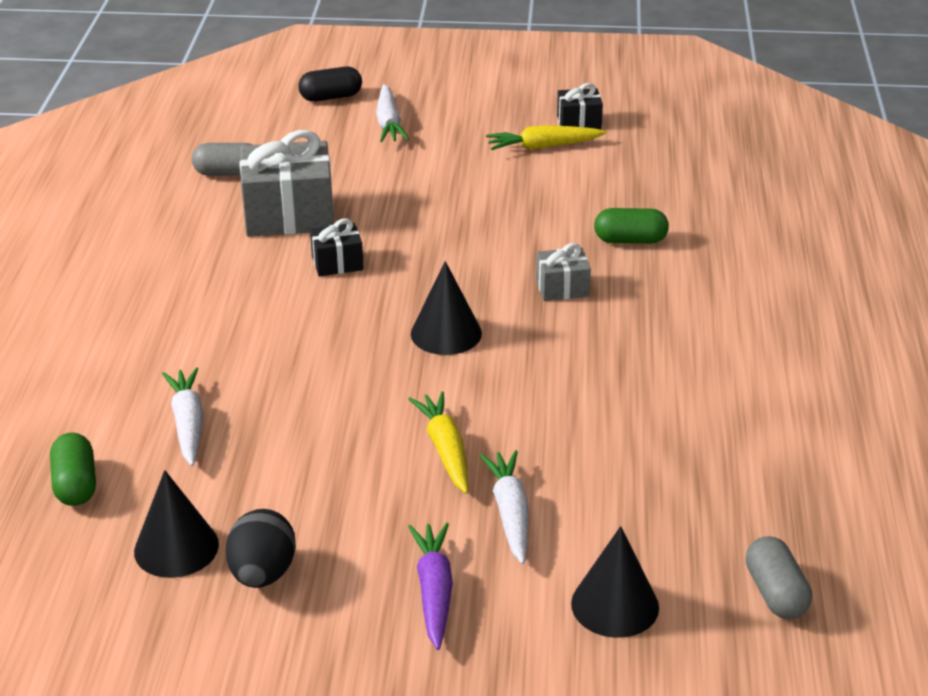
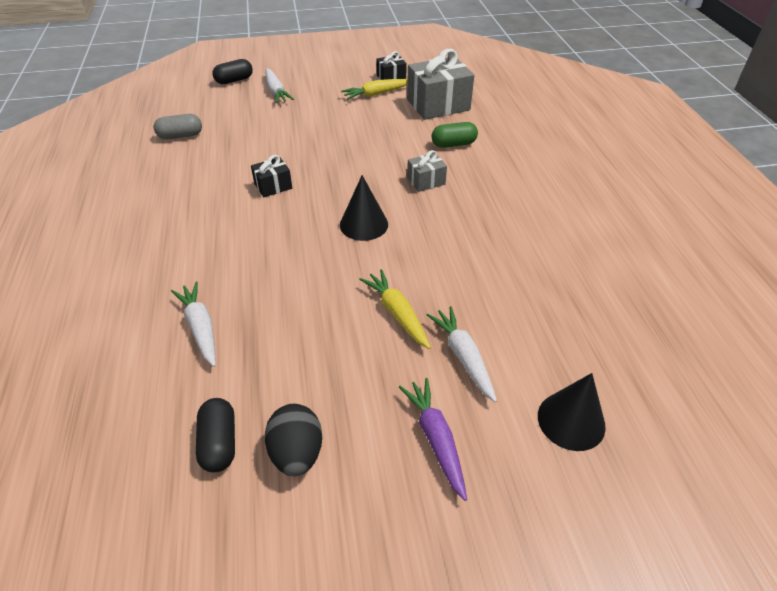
camera: 15 degrees left, 10 degrees up
green capsule [50,433,96,506] -> none
black cone [134,470,219,578] -> black capsule [196,398,235,472]
grey gift [240,130,334,237] -> grey gift moved to [407,49,474,120]
grey capsule [746,536,812,619] -> none

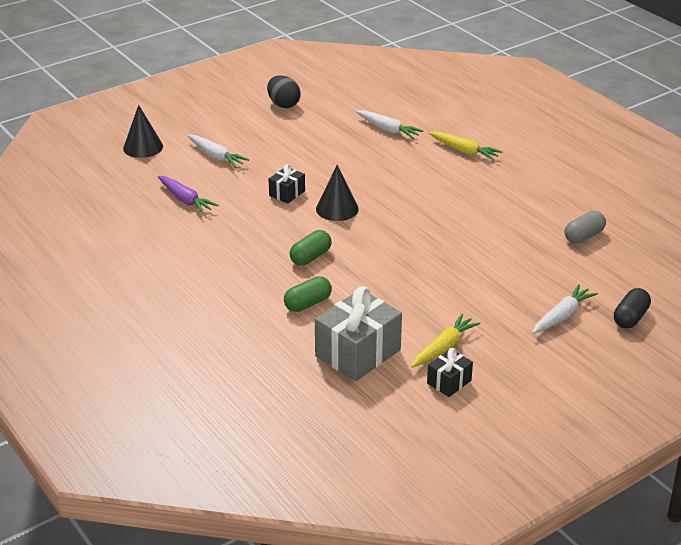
camera: 155 degrees right, 10 degrees down
black capsule [196,398,235,472] -> none
black gift [251,155,292,197] -> black gift moved to [269,164,305,203]
white carrot [265,68,294,103] -> white carrot turned 90 degrees clockwise [532,284,598,334]
yellow carrot [359,269,431,349] -> yellow carrot moved to [429,132,503,161]
purple carrot [399,378,467,501] -> purple carrot moved to [158,176,219,214]
grey gift [407,150,447,192] -> green capsule [290,230,332,266]

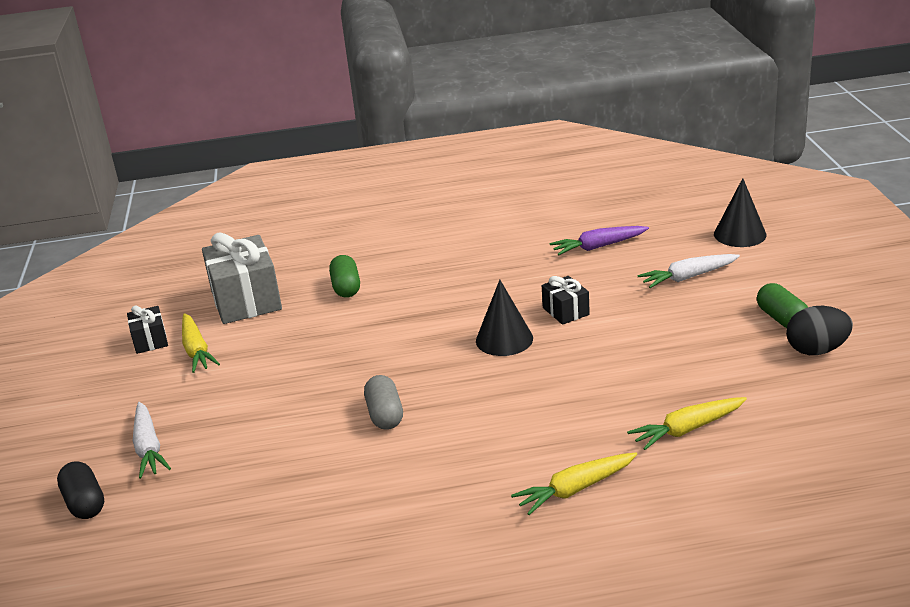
camera: 120 degrees right, 5 degrees down
green capsule [290,230,332,266] -> green capsule moved to [757,283,808,328]
white carrot [356,110,423,139] -> yellow carrot [627,397,747,450]
grey capsule [565,211,606,244] -> grey capsule moved to [364,375,403,430]

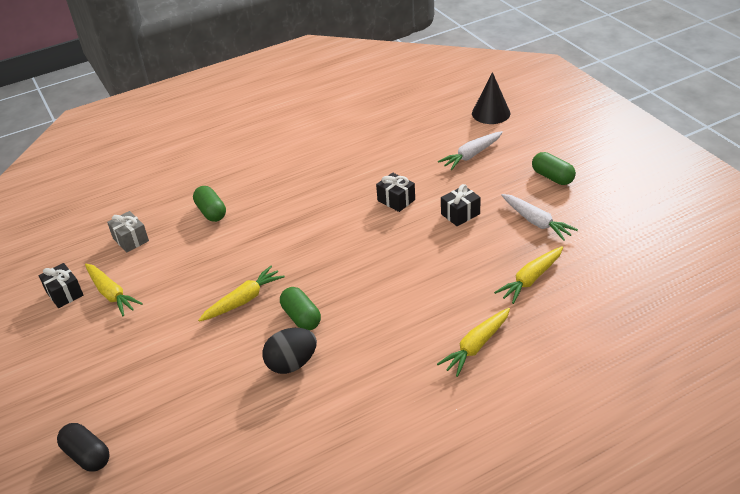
camera: 20 degrees left, 10 degrees up
white carrot [133,402,171,479] -> white carrot moved to [501,194,578,241]
grey gift [202,233,282,324] -> grey gift [107,211,149,253], size x0.51
grey capsule [364,375,403,430] -> green capsule [280,287,321,331]
black cone [476,280,533,356] -> none
purple carrot [549,226,649,255] -> none
black egg [786,306,853,355] -> black egg moved to [263,328,317,374]
none -> yellow carrot [198,266,285,322]
none -> black gift [441,184,481,226]

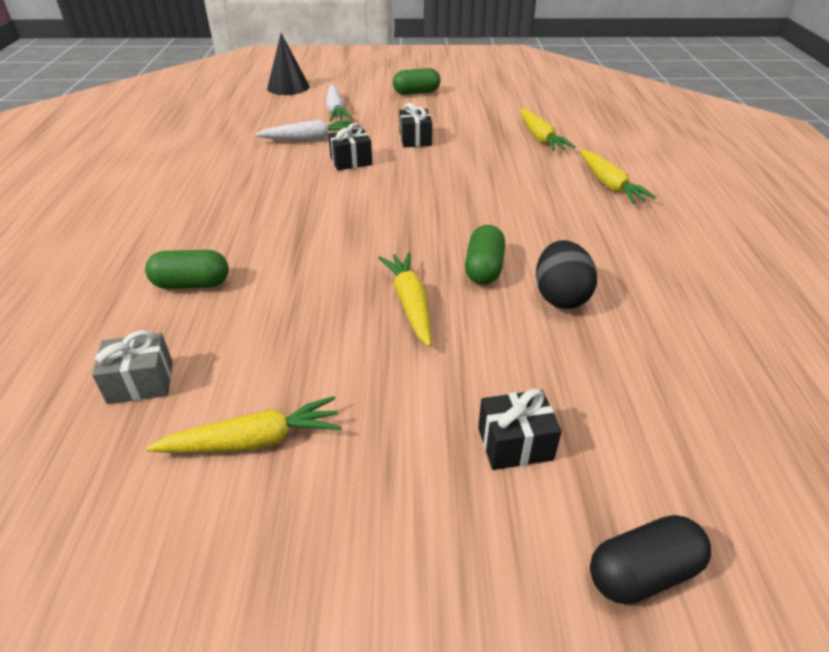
camera: 65 degrees left, 0 degrees up
black gift [39,263,83,308] -> black gift moved to [478,389,562,470]
green capsule [280,287,321,331] -> green capsule turned 75 degrees counterclockwise [465,225,505,285]
white carrot [501,194,578,241] -> white carrot moved to [255,120,355,141]

